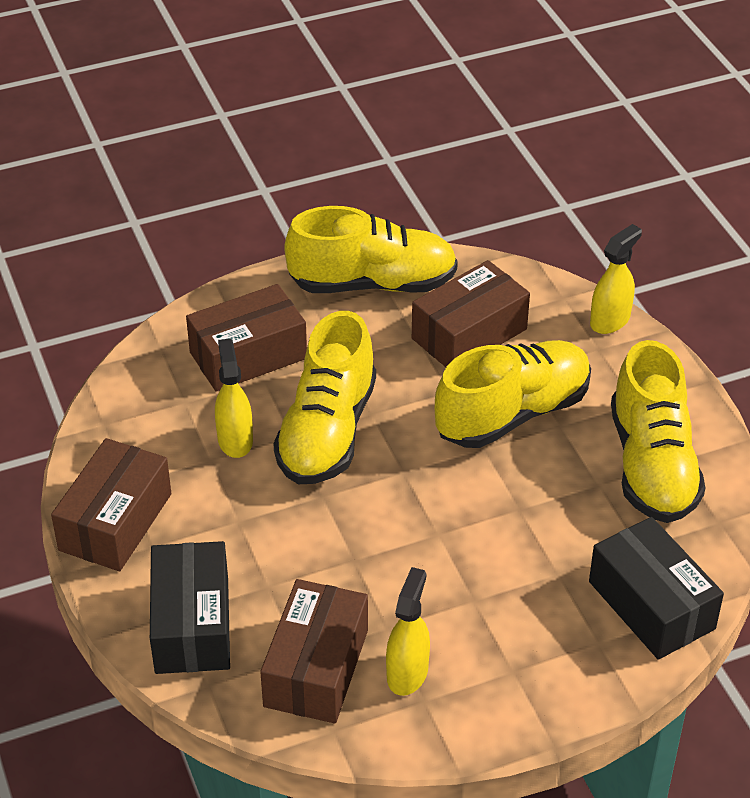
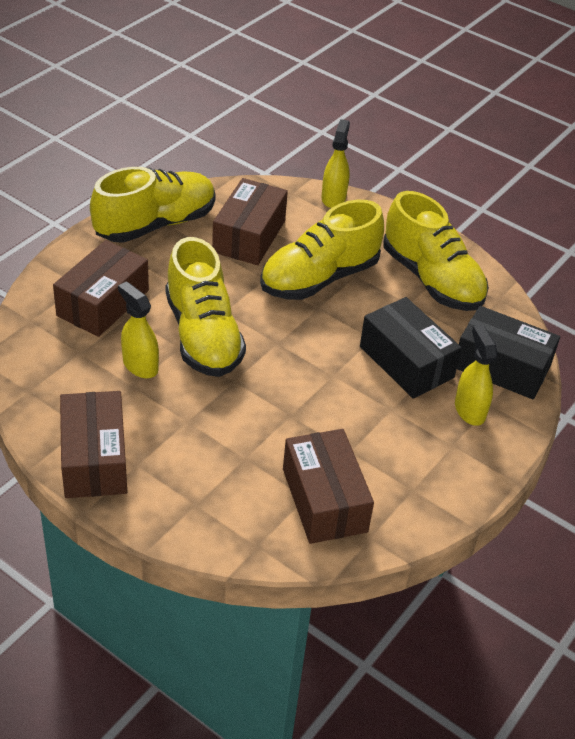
camera: 35 degrees left, 0 degrees up
black box [150,541,230,674] -> black box moved to [360,297,462,399]
yellow spray bottle [386,567,430,696] -> yellow spray bottle moved to [455,325,497,426]
yellow shoe [435,340,591,448] -> yellow shoe turned 150 degrees counterclockwise [260,200,384,300]

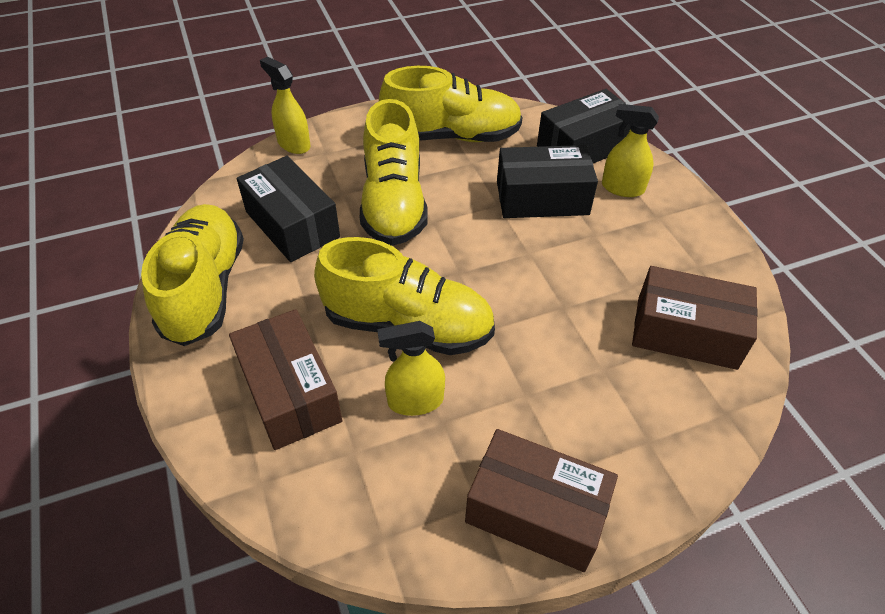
camera: 55 degrees left, 5 degrees up
brown box [212,178,288,265] -> black box [237,156,340,262]

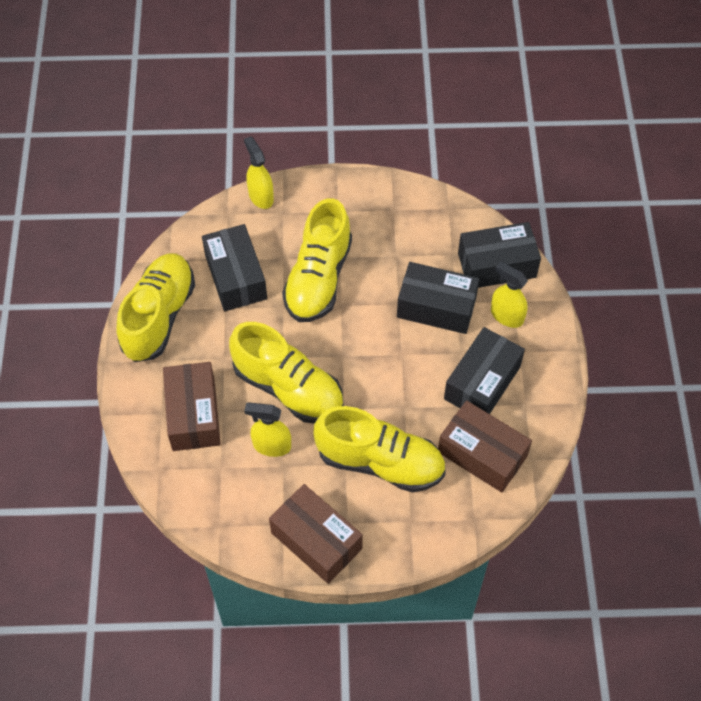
camera: 20 degrees right, 10 degrees up
yellow shoe [379,66,523,142] -> yellow shoe moved to [313,406,446,492]
none -> black box [444,327,525,414]

